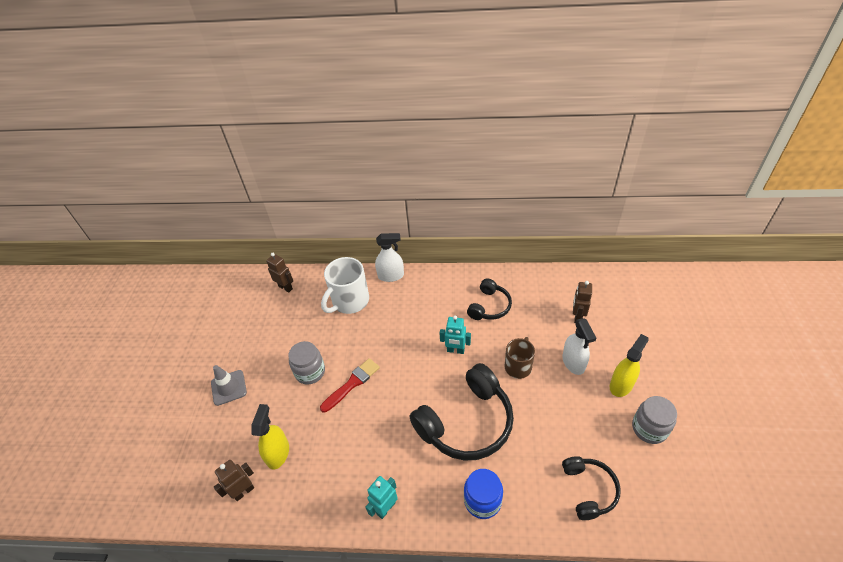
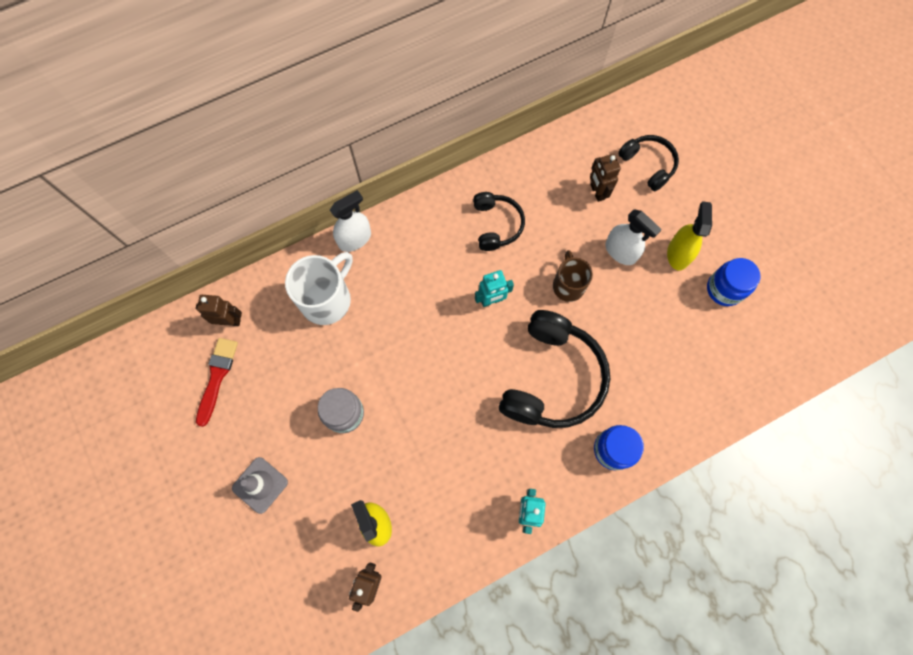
camera: 35 degrees left, 25 degrees up
red brush [320,358,380,413] -> red brush moved to [196,338,238,427]
white mug [321,257,369,314] -> white mug turned 150 degrees counterclockwise [285,252,353,325]
black headphones [562,456,621,520] -> black headphones moved to [618,135,679,191]
grey jar [632,396,677,444] -> blue jar [707,258,761,306]

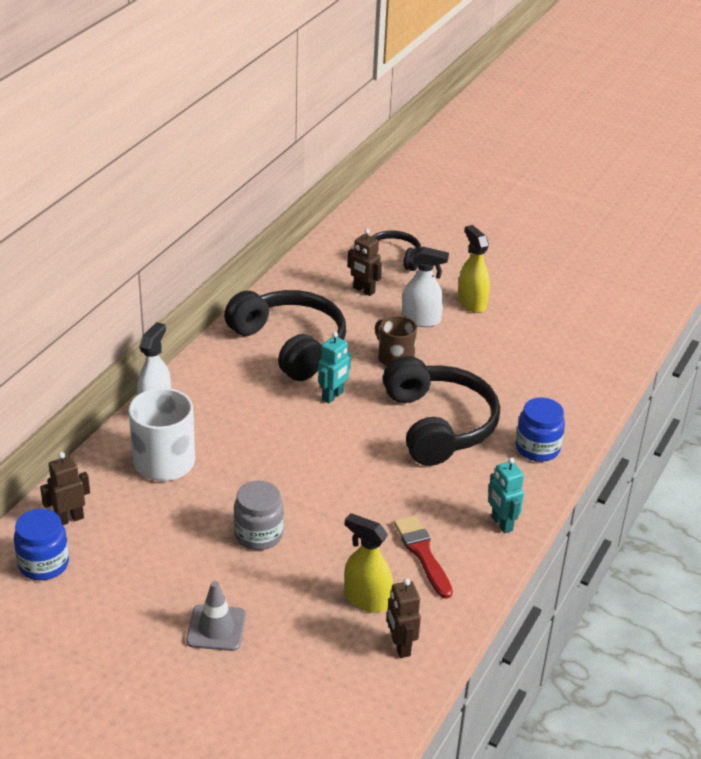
camera: 35 degrees left, 35 degrees down
red brush [196,338,238,427] -> red brush moved to [394,515,453,599]
black headphones [473,192,525,251] -> black headphones [224,290,346,381], size x1.80
blue jar [707,258,761,306] -> blue jar moved to [14,509,69,581]

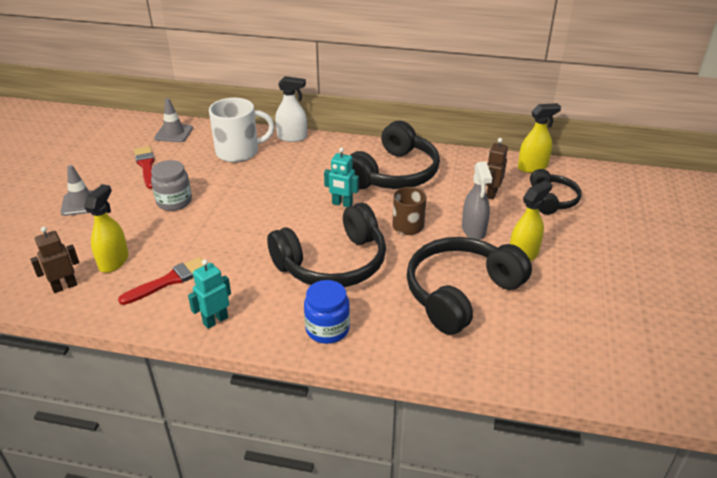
camera: 75 degrees right, 0 degrees up
blue jar [14,509,69,581] -> none
brown robot [40,452,90,525] -> grey traffic cone [154,98,193,142]
white spray bottle [402,247,449,327] -> grey spray bottle [462,162,492,240]
none -> red brush [134,146,155,189]
none -> black headphones [407,237,532,335]
none -> yellow spray bottle [518,103,561,173]

